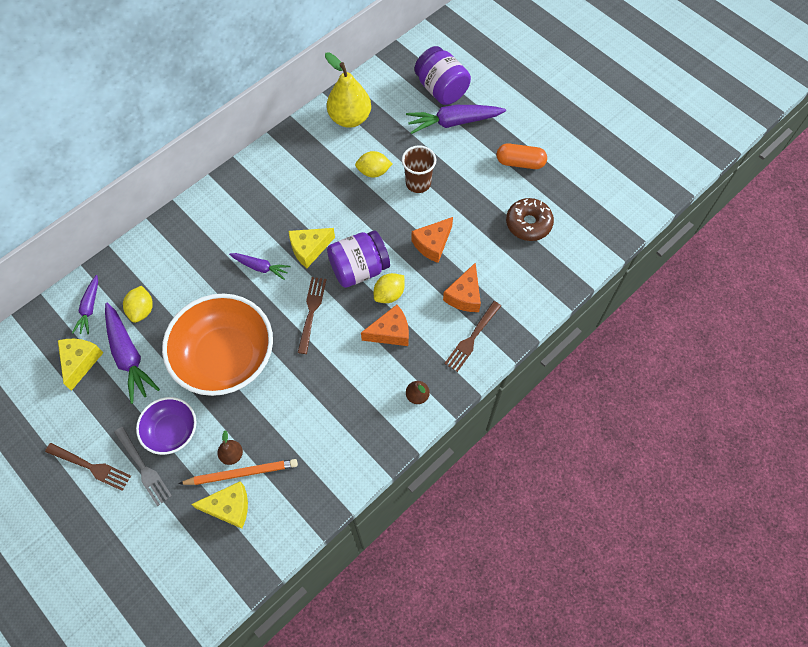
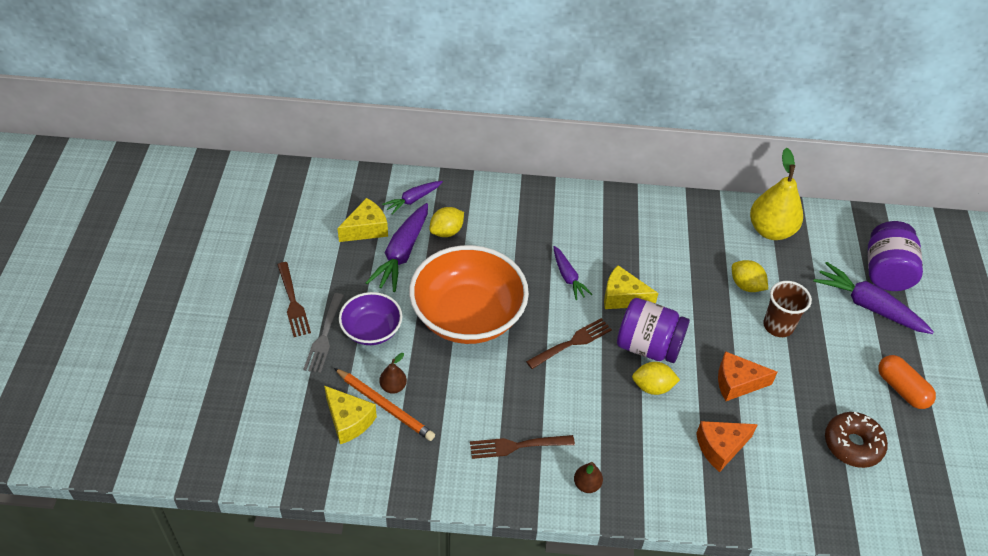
camera: 45 degrees right, 15 degrees down
orange cheese [361,305,409,346] -> none
brown fork [444,301,501,372] -> brown fork moved to [470,435,575,459]

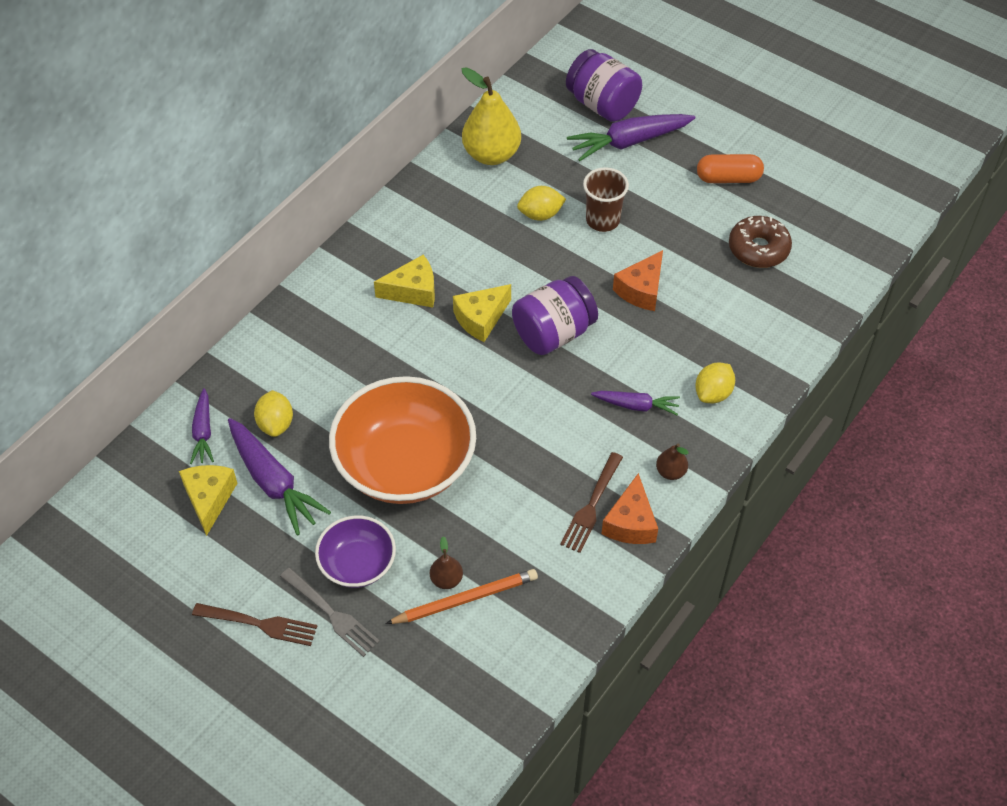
camera: 55 degrees left, 5 degrees up
yellow cheese [324,386,377,444] -> yellow cheese moved to [374,255,435,308]
brown fork [526,318,612,369] -> none
purple carrot [554,246,592,300] -> purple carrot moved to [591,391,680,416]
yellow lemon [632,362,680,395] -> yellow lemon moved to [695,363,735,403]
orange cheese [696,421,758,472] -> orange cheese moved to [601,473,658,544]

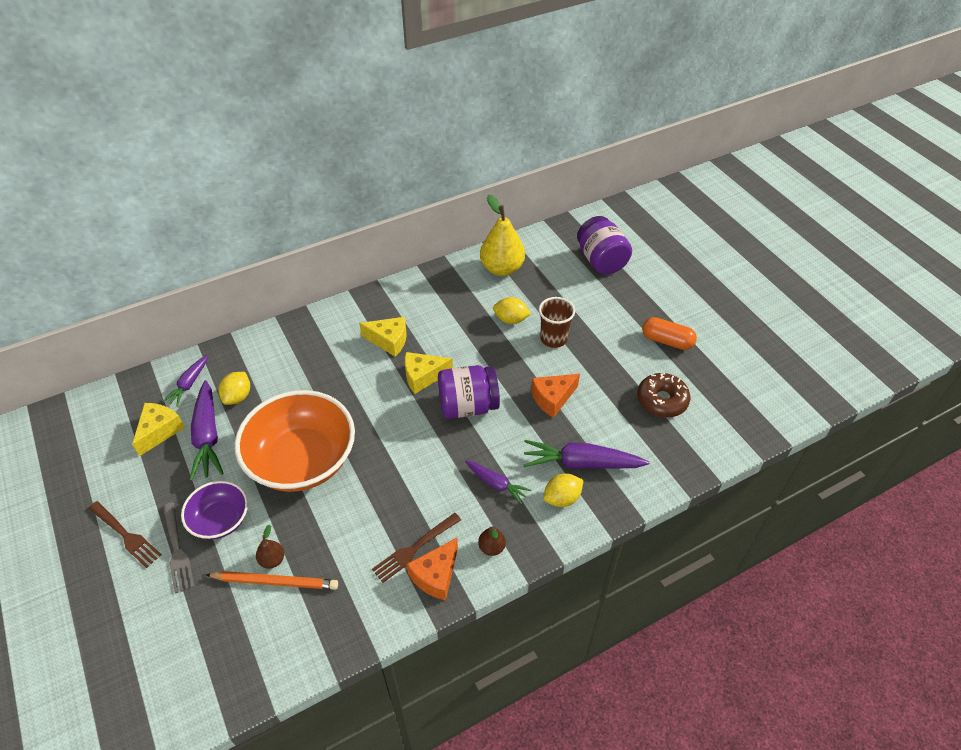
camera: 25 degrees right, 5 degrees down
purple carrot [567,114,695,161] -> purple carrot moved to [523,440,649,469]

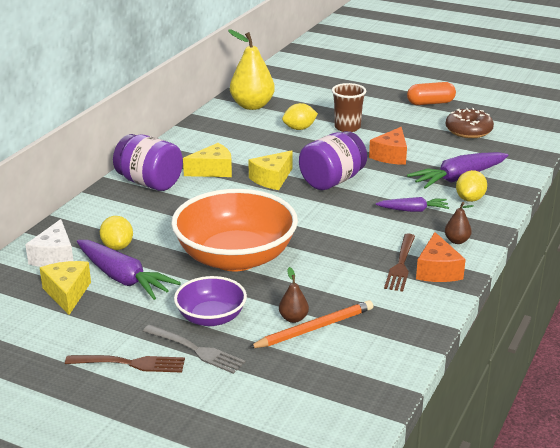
camera: 35 degrees left, 20 degrees down
purple carrot [162,355,208,407] -> white cheese [25,219,73,267]
purple jar [577,216,632,274] -> purple jar moved to [113,134,183,191]

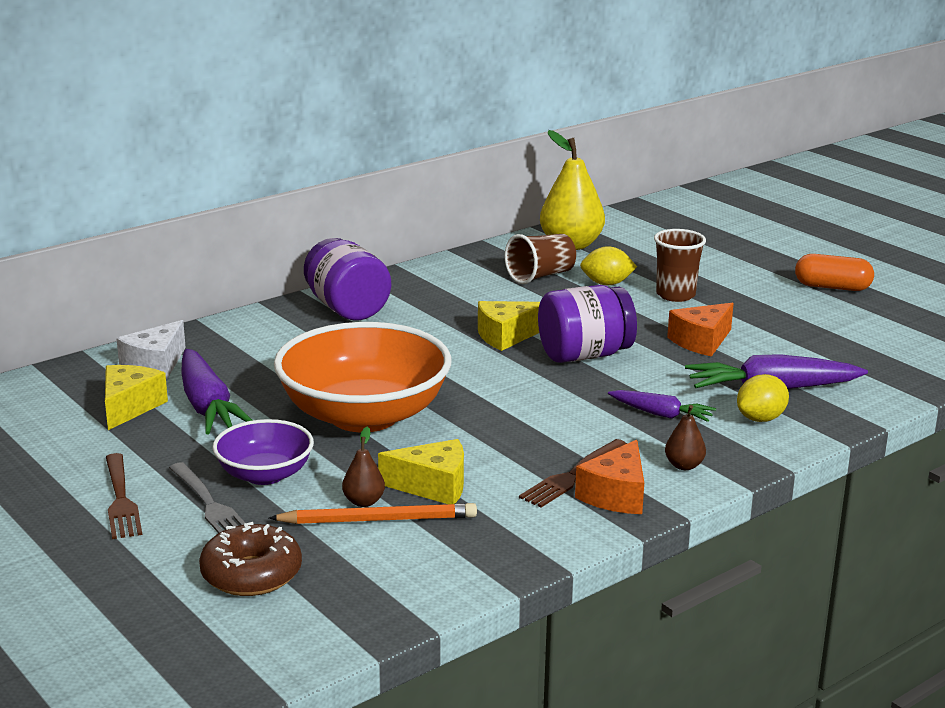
camera: 25 degrees right, 5 degrees down
brown fork [65,355,185,373] -> brown fork turned 45 degrees clockwise [106,453,142,539]
yellow lemon [100,216,133,250] -> none
yellow cheese [183,143,232,177] -> yellow cheese moved to [378,439,464,504]
brown donut [446,108,494,138] -> brown donut moved to [199,522,302,596]
none -> brown cup [504,234,576,284]

